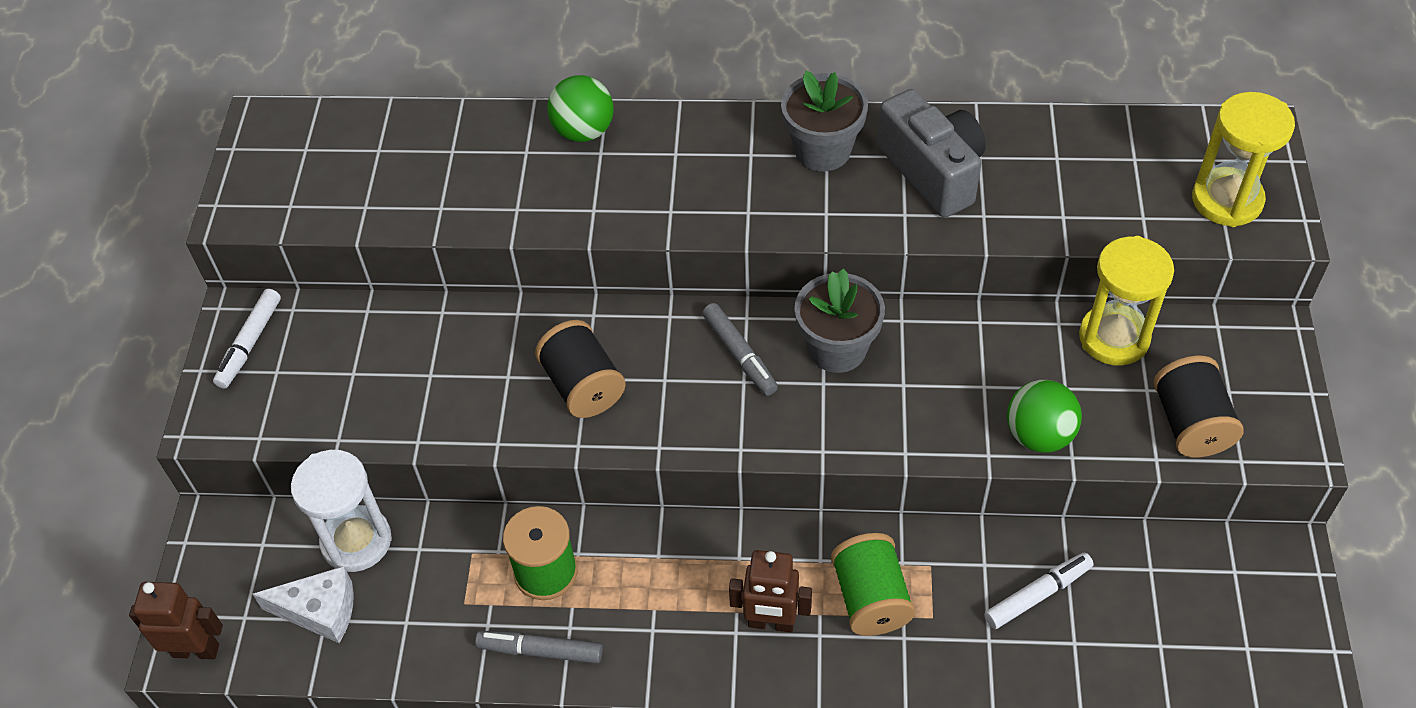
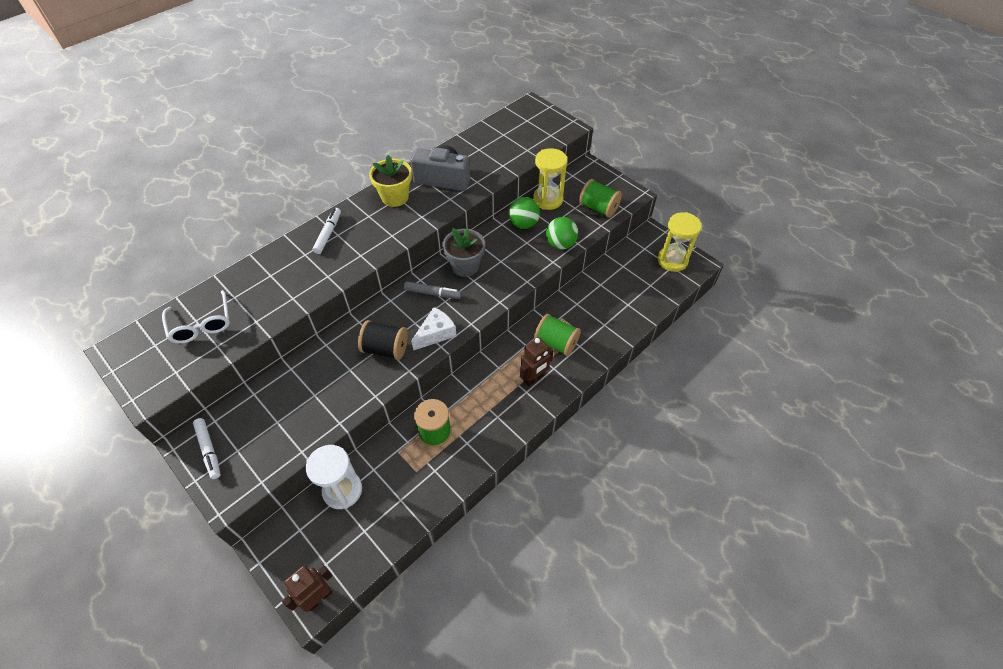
camera: 50 degrees left, 0 degrees up
white cheese [253,566,354,643] -> white cheese moved to [411,307,457,351]
grey marker [475,631,603,663] -> none
green ball [547,75,614,142] -> green ball moved to [509,197,540,229]
grey flower pot [781,71,868,171] -> yellow flower pot [369,155,412,207]
white marker [984,553,1094,629] -> white marker moved to [312,208,341,254]
black spool [1153,356,1244,457] -> green spool [579,179,622,218]
yellow hourglass [1192,92,1295,227] -> yellow hourglass moved to [658,212,702,272]
none -> white glasses [162,290,230,344]

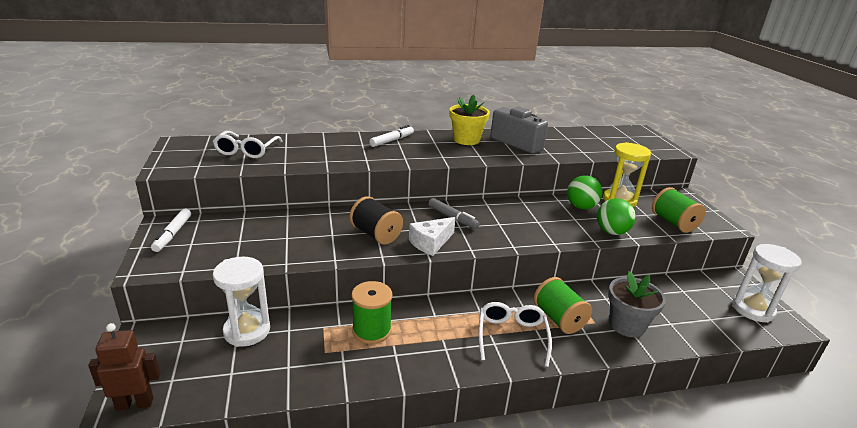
camera: 30 degrees right, 25 degrees down
white cheese [411,307,457,351] -> white cheese turned 150 degrees clockwise [409,217,456,256]
grey flower pot [442,228,485,277] -> grey flower pot moved to [608,271,666,337]
brown robot [520,337,554,386] -> white glasses [478,302,552,367]
yellow hourglass [658,212,702,272] -> white hourglass [732,244,802,323]

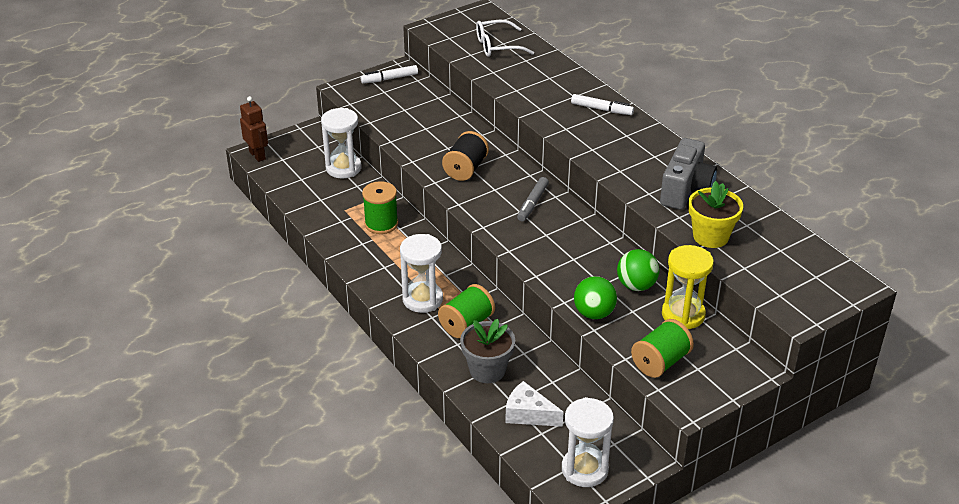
camera: 70 degrees right, 10 degrees up
white cheese [409,217,456,256] -> white cheese moved to [505,381,564,427]
yellow flower pot [450,94,490,145] -> yellow flower pot moved to [688,181,743,248]
white glasses [478,302,552,367] -> white hourglass [400,234,443,313]

